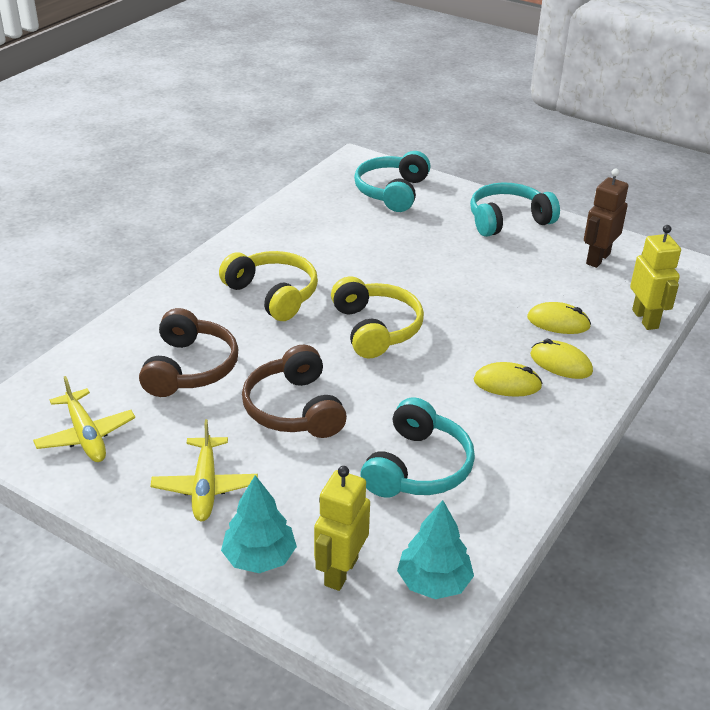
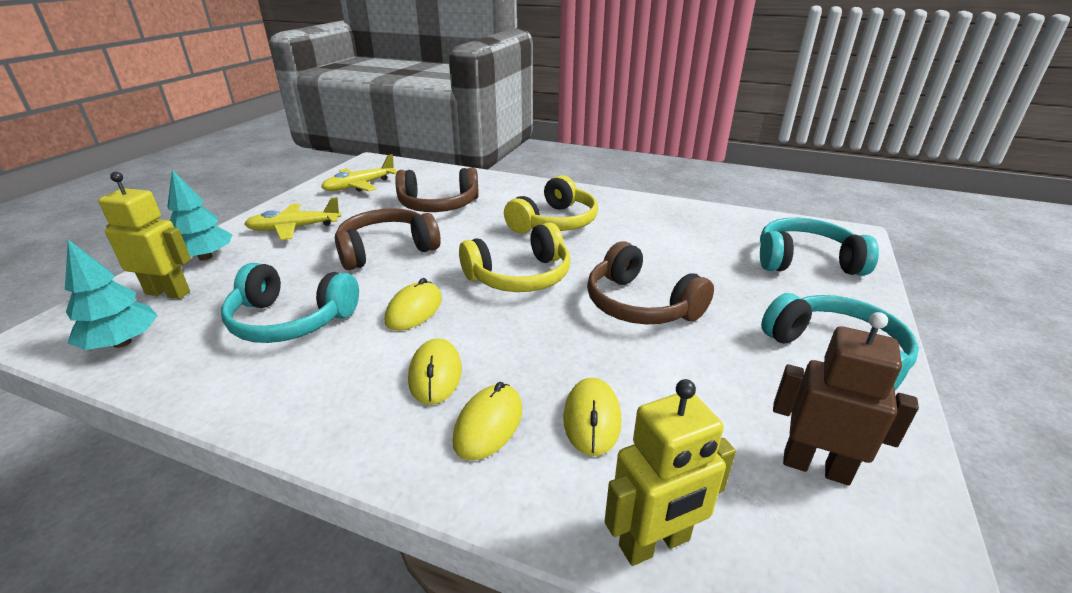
camera: 80 degrees right, 5 degrees down
none -> yellow mouse [385,278,442,331]
none -> brown headphones [587,241,714,324]

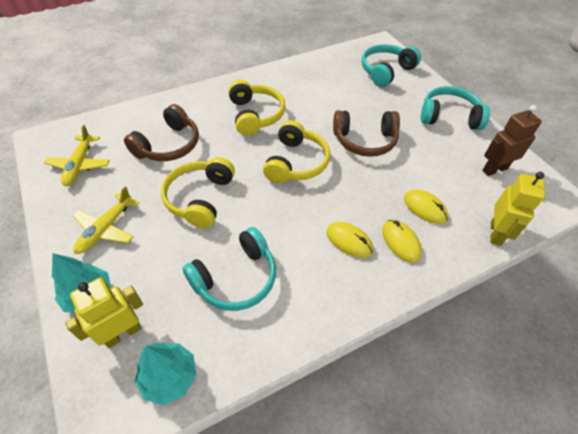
camera: 50 degrees left, 20 degrees up
brown headphones [335,208,441,270] -> yellow headphones [161,157,235,228]
yellow mouse [385,278,442,331] -> none

